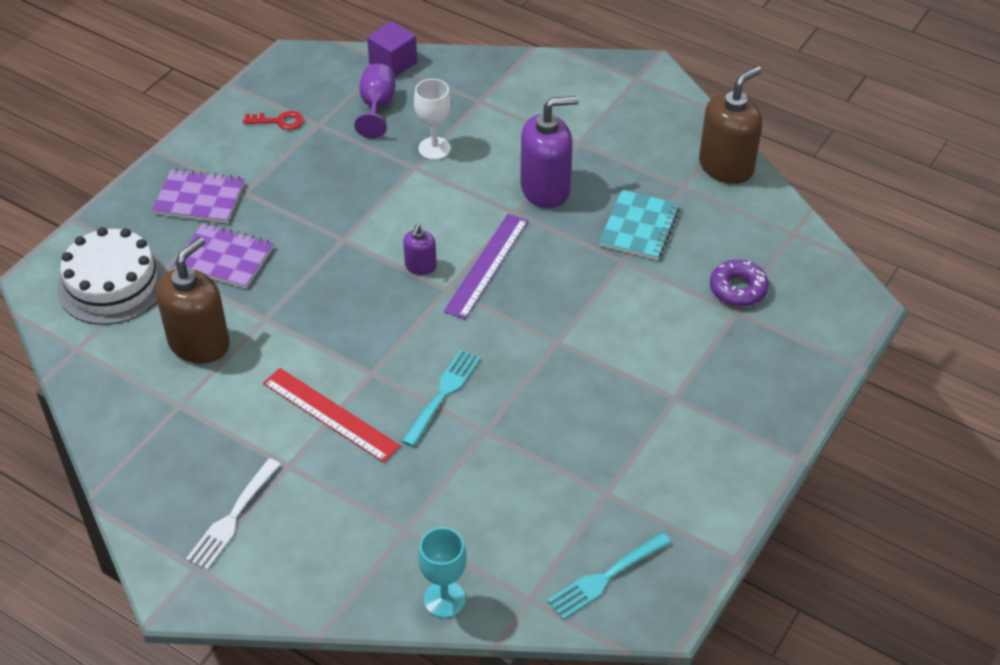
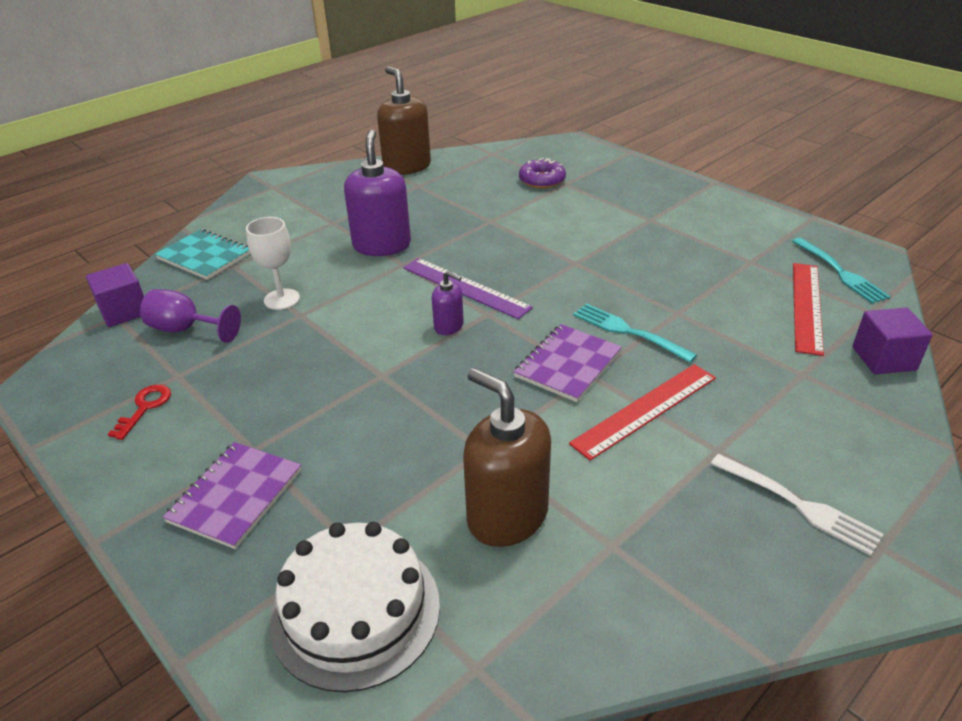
camera: 75 degrees left, 10 degrees down
purple notebook [173,223,274,289] -> purple notebook moved to [513,324,622,402]
turquoise goblet [418,527,467,618] -> purple cube [852,308,932,374]
turquoise notebook [599,190,680,260] -> turquoise notebook moved to [155,229,250,280]
none -> red ruler [793,263,824,356]

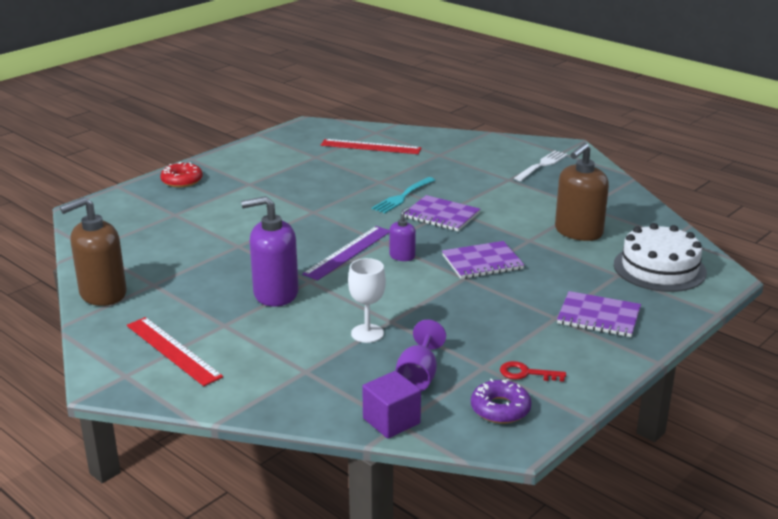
camera: 95 degrees left, 10 degrees down
turquoise notebook [155,229,250,280] -> none
purple donut [519,158,566,188] -> purple donut moved to [471,379,531,424]
red ruler [569,364,716,460] -> red ruler moved to [127,317,223,386]
turquoise fork [792,238,891,304] -> none
purple cube [852,308,932,374] -> none
none -> red donut [160,162,203,187]
none -> purple notebook [442,241,525,279]

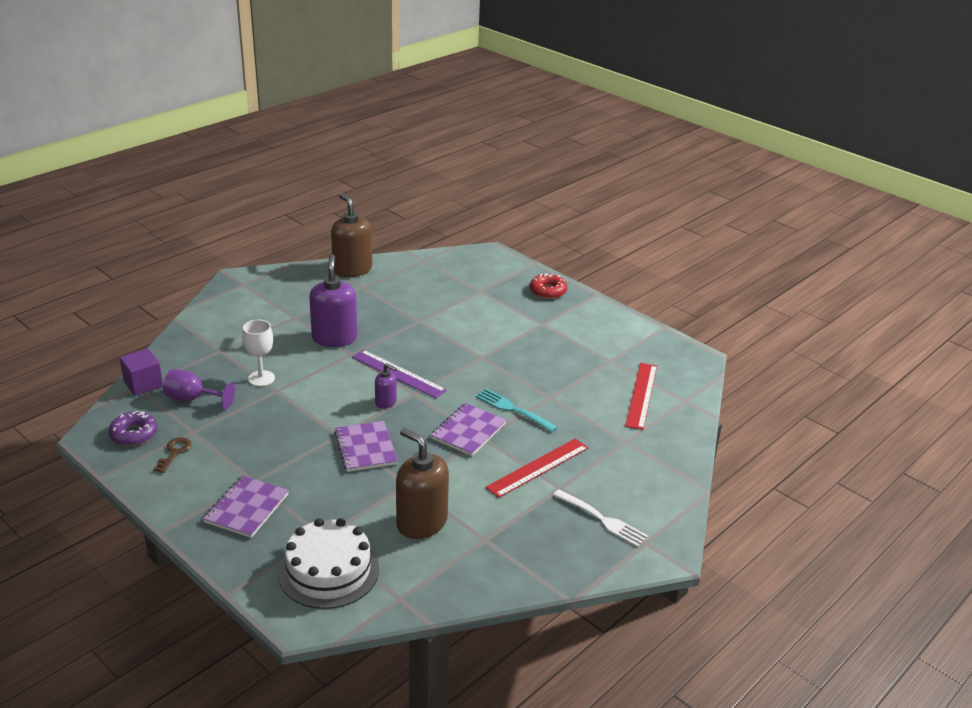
camera: 90 degrees right, 5 degrees up
red ruler [127,317,223,386] -> red ruler moved to [486,438,588,498]
red key [500,361,566,382] -> brown key [153,437,192,473]

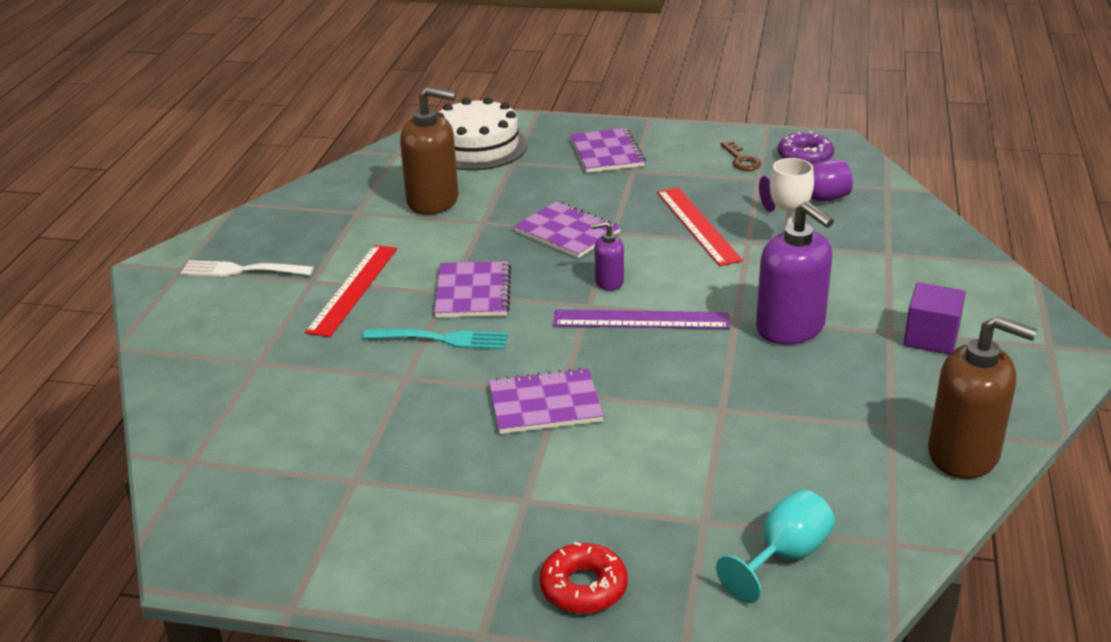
camera: 150 degrees right, 0 degrees up
purple cube [119,349,163,396] -> purple cube moved to [904,283,966,355]
red ruler [625,363,657,430] -> red ruler moved to [657,187,743,266]
none -> purple notebook [489,367,604,434]
none -> turquoise goblet [716,489,835,603]

